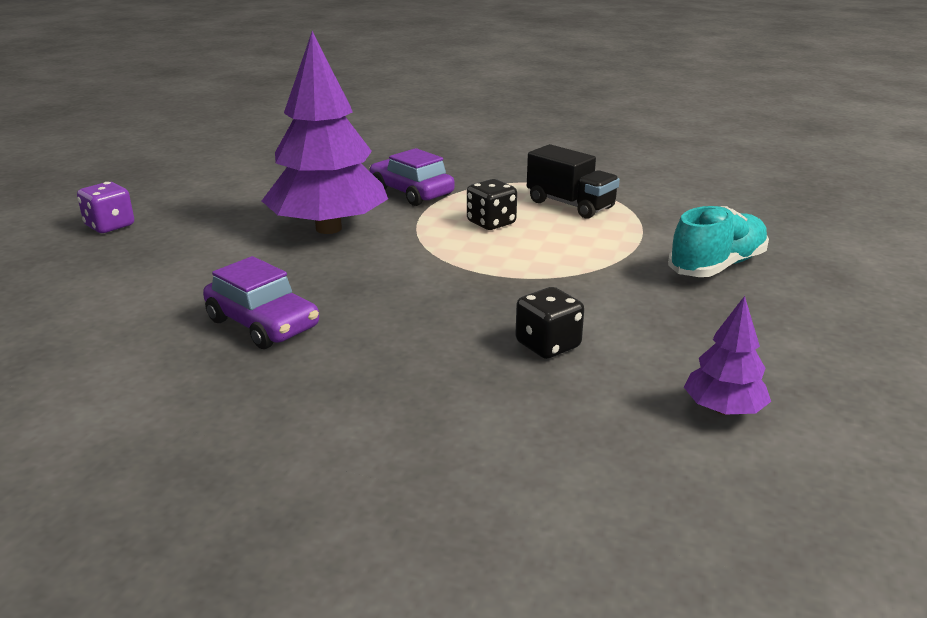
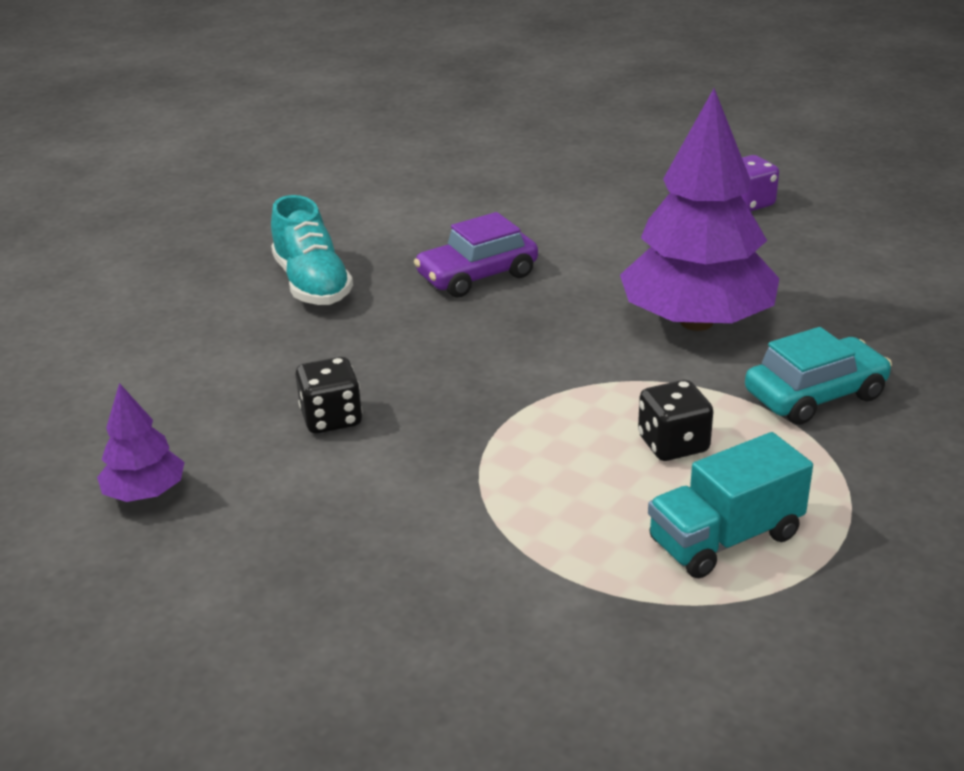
camera: 110 degrees right, 5 degrees up
purple car [370,148,455,206] -> turquoise car [745,327,892,425]
black truck [527,144,620,219] -> turquoise truck [648,432,813,578]
turquoise shoe [668,206,769,277] -> turquoise shoe moved to [271,195,353,305]

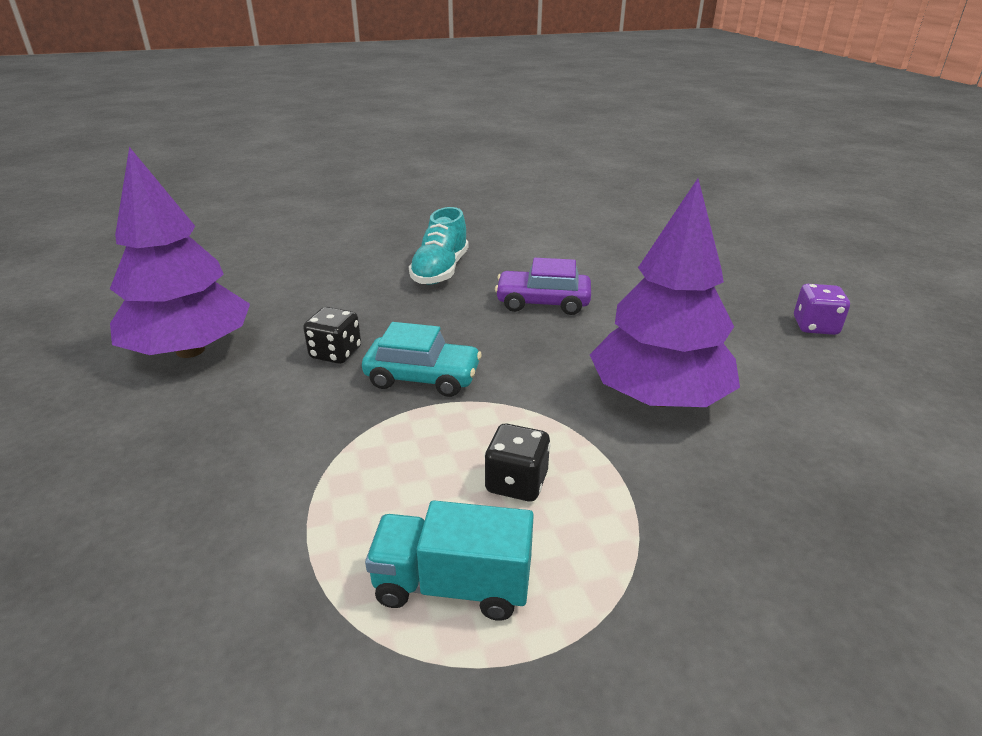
camera: 35 degrees right, 0 degrees up
purple tree [97,383,185,502] -> purple tree [110,147,250,358], size x2.18
turquoise car [745,327,892,425] -> turquoise car moved to [362,322,482,397]

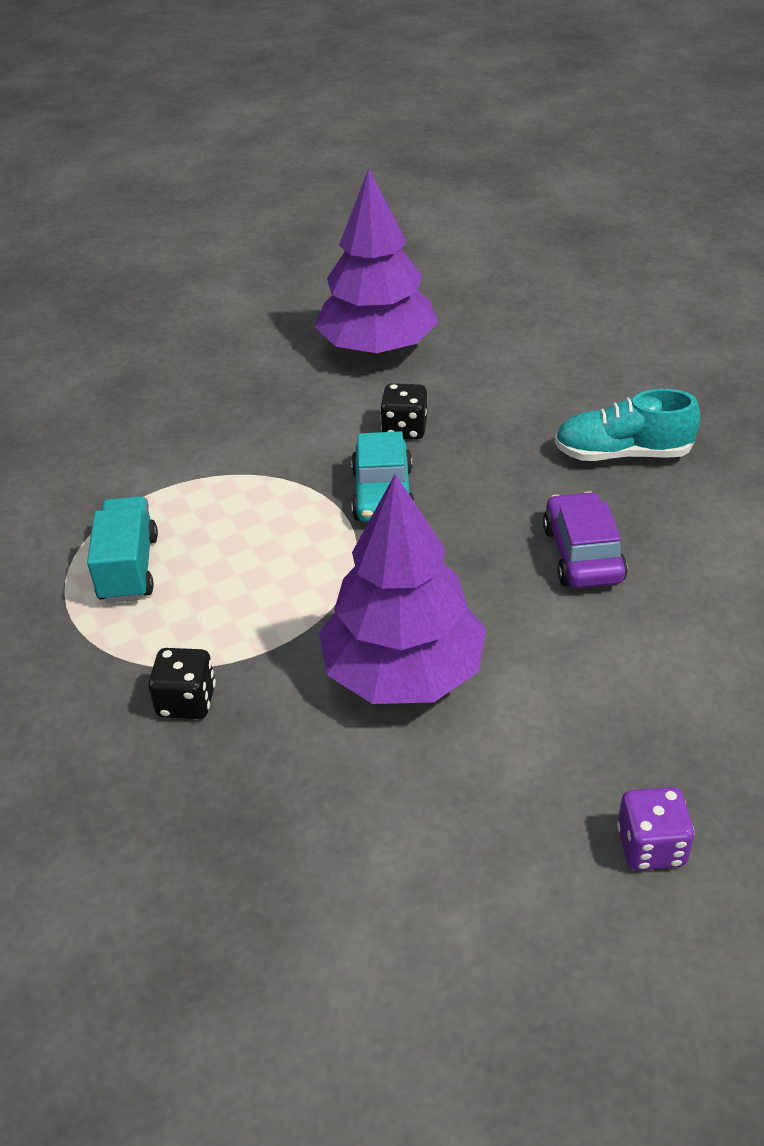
camera: 80 degrees right, 10 degrees up
black dice [484,424,550,501] -> black dice moved to [148,648,216,719]

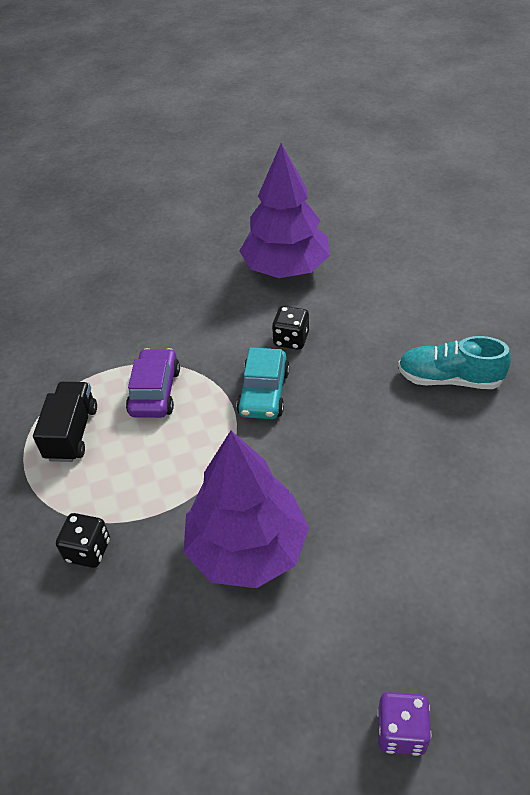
camera: 10 degrees right, 5 degrees up
turquoise truck [87,496,158,603] -> black truck [33,382,97,462]
purple car [543,491,628,588] -> purple car moved to [126,348,180,418]

